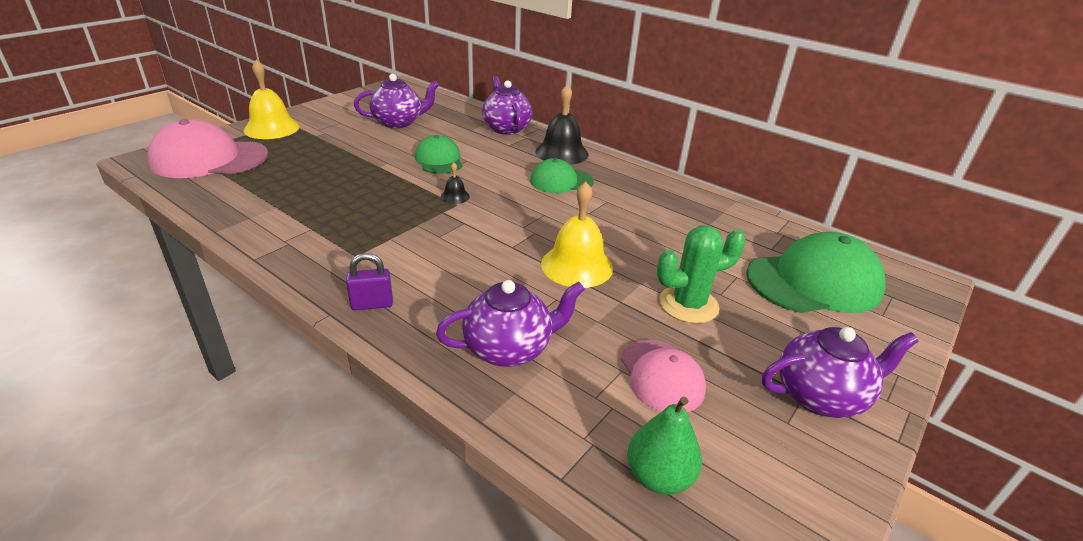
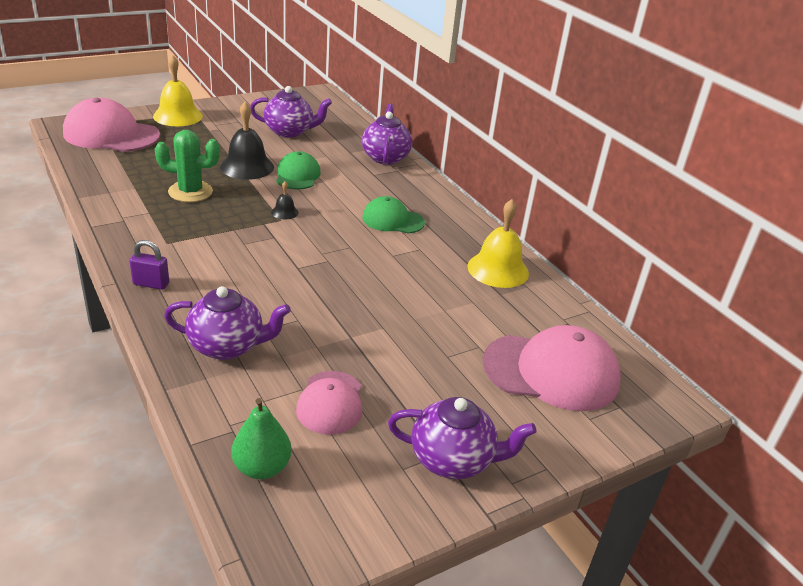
camera: 20 degrees right, 0 degrees up
black bell [535,84,588,165] -> black bell moved to [220,101,274,180]
yellow bell [541,182,613,288] -> yellow bell moved to [467,199,529,288]
green cactus [657,225,746,324] -> green cactus moved to [155,130,220,202]
green cap [746,232,886,313] -> pink cap [483,325,621,411]

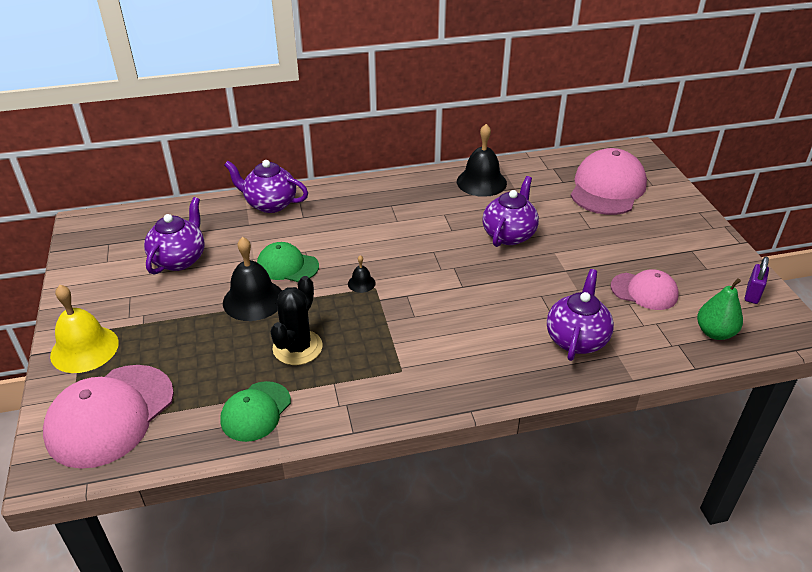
camera: 70 degrees left, 5 degrees up
purple padlock [130,240,169,290] -> purple padlock moved to [745,257,769,304]
green cactus [155,130,220,202] -> black cactus [271,276,323,365]
green cap [362,196,425,234] -> green cap moved to [220,381,291,442]
purple teapot [388,397,537,479] -> purple teapot moved to [482,176,539,247]
yellow bell [467,199,529,288] -> black bell [457,124,507,197]

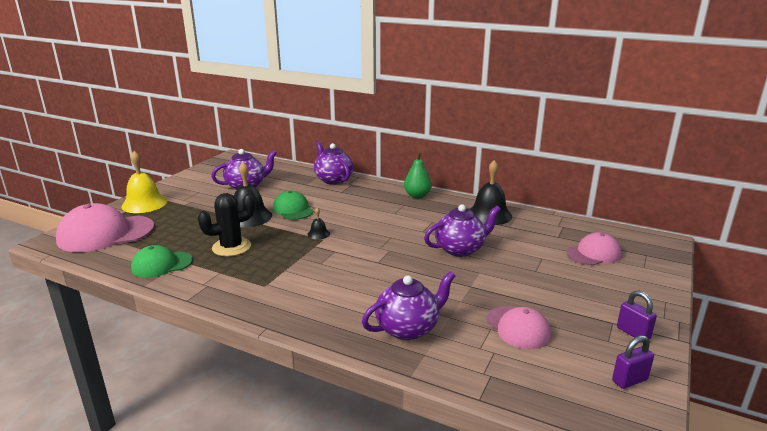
camera: 40 degrees right, 15 degrees down
pink cap [571,148,647,215] -> pink cap [567,232,621,265], size x0.59
green pear [697,278,743,340] -> green pear moved to [404,152,432,198]
none -> purple padlock [617,291,657,342]

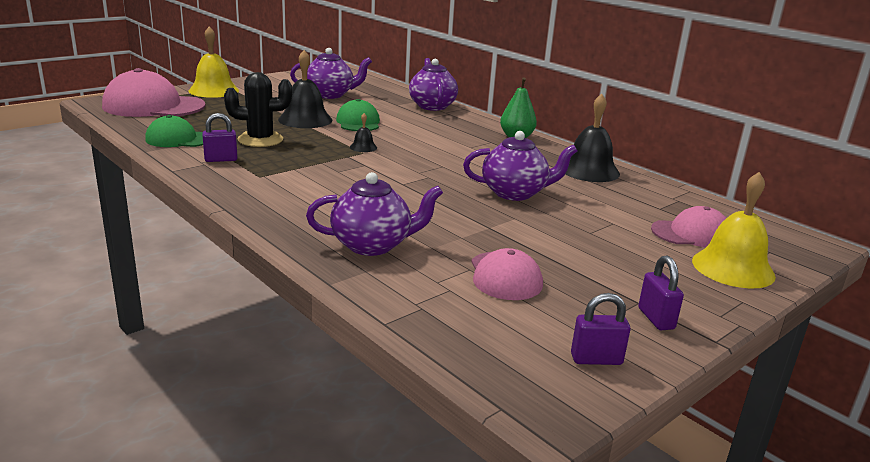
camera: 20 degrees right, 0 degrees up
none -> purple padlock [202,113,238,162]
none -> yellow bell [692,172,776,288]

